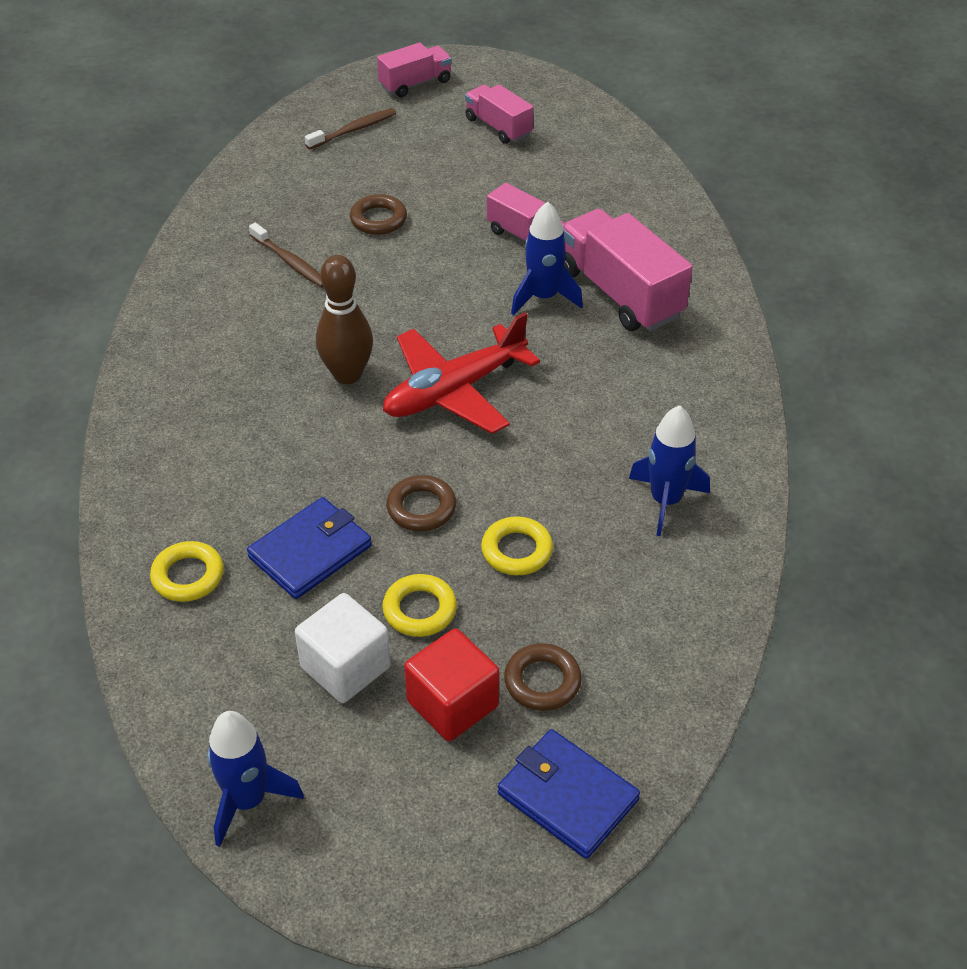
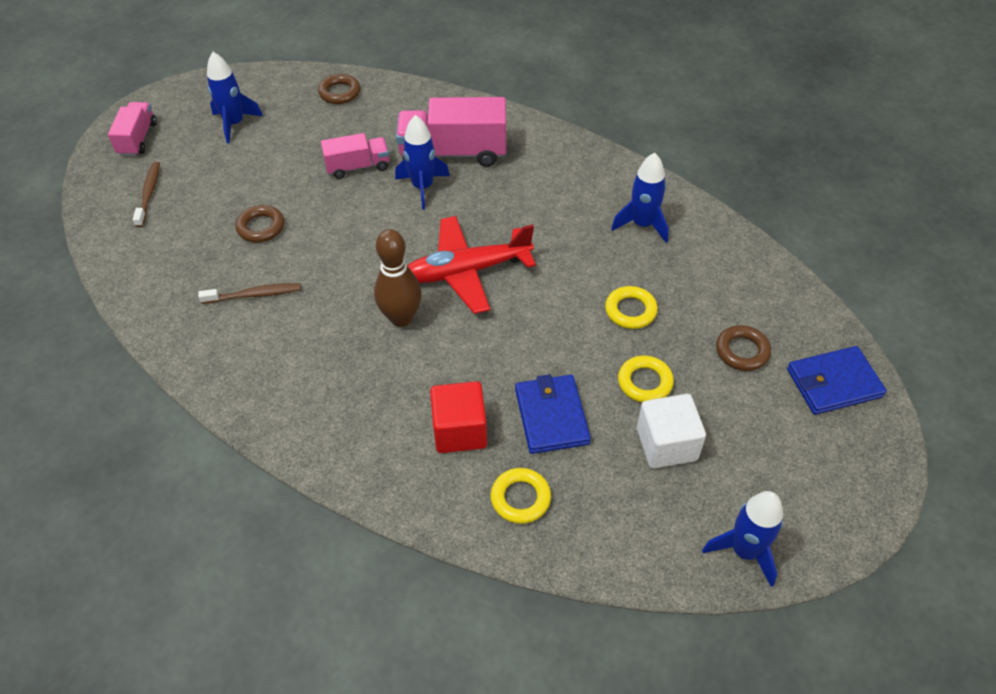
camera: 55 degrees left, 5 degrees up
red plane [383,312,540,434] -> red plane turned 75 degrees clockwise [407,216,536,314]
brown ring [387,475,456,531] -> brown ring moved to [318,74,360,104]
red cube [404,629,499,741] -> red cube moved to [430,381,487,453]
pink truck [465,84,533,144] -> blue rocket [207,52,263,144]

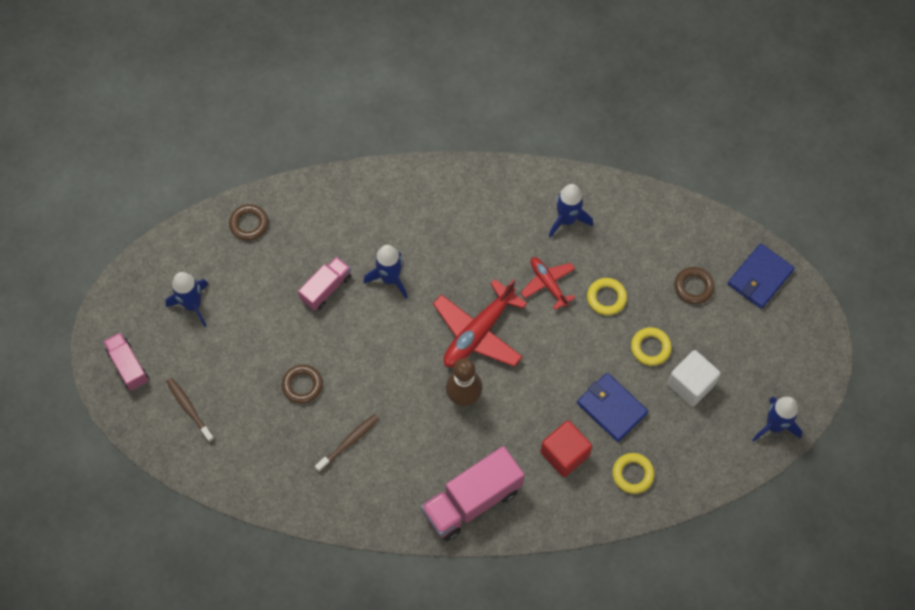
camera: 35 degrees left, 15 degrees up
pink truck [396,97,506,167] -> pink truck moved to [421,446,525,541]
none -> red plane [521,257,575,310]

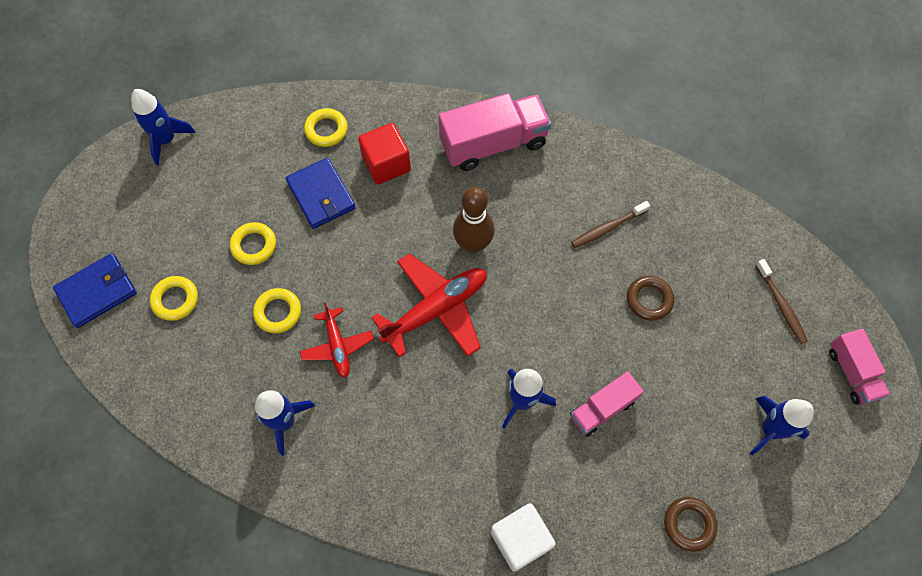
camera: 165 degrees left, 0 degrees up
white cube [667,350,721,406] -> white cube moved to [490,503,556,572]
brown ring [674,267,715,304] -> yellow ring [150,276,198,321]

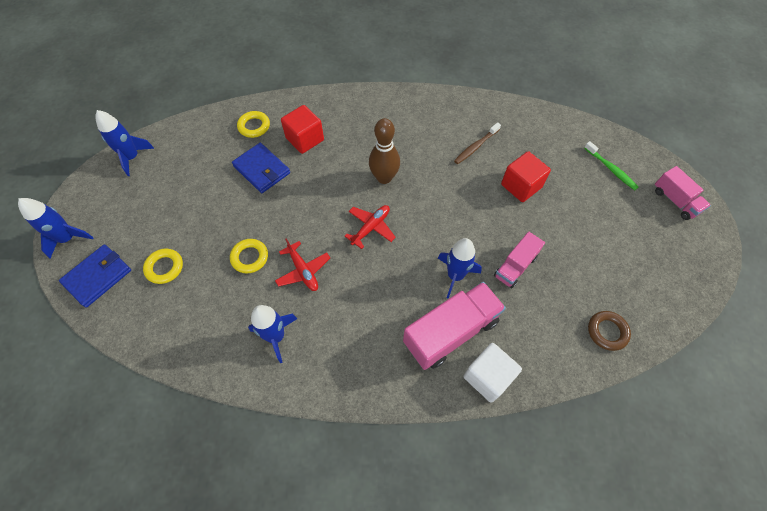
camera: 15 degrees left, 5 degrees down
yellow ring [230,222,276,265] -> none
red plane [371,253,487,358] -> red plane [345,205,396,249], size x0.59
pink truck [439,93,551,171] -> pink truck moved to [403,282,506,370]
brown ring [627,276,674,321] -> red cube [501,151,551,202]
blue rocket [750,396,814,455] -> blue rocket moved to [18,198,94,258]
brown toothbrush [755,259,808,344] -> green toothbrush [584,141,639,190]

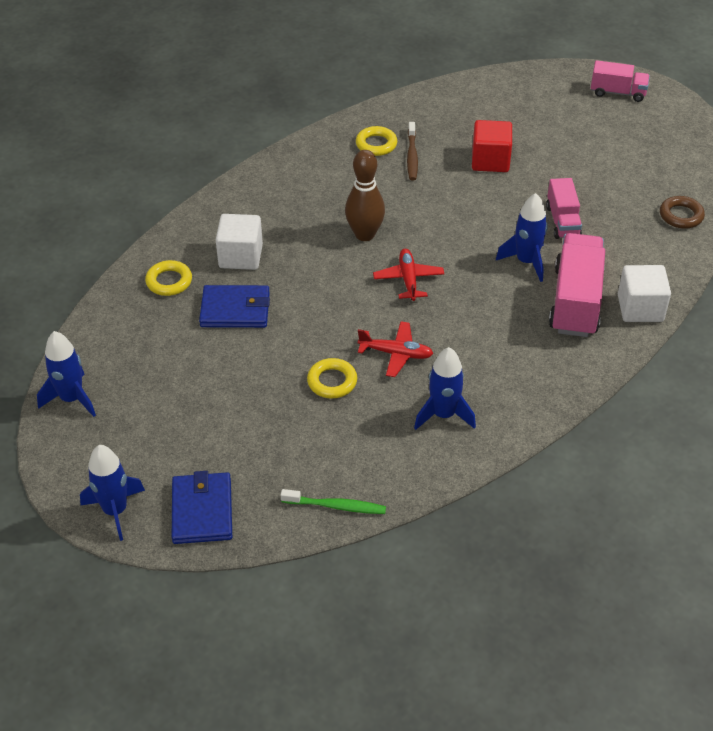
camera: 45 degrees left, 15 degrees down
yellow ring [143,249,183,284] -> yellow ring moved to [356,126,397,156]
red cube [281,105,324,154] -> white cube [216,214,263,270]
green toothbrush [584,141,639,190] -> green toothbrush moved to [281,489,386,514]

